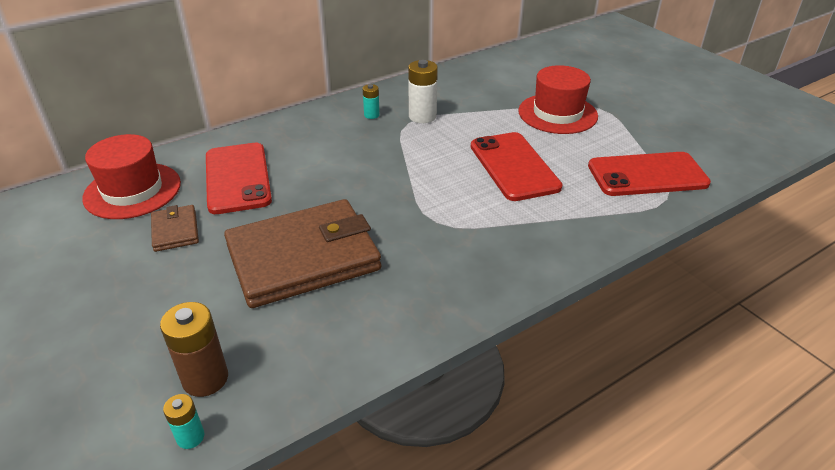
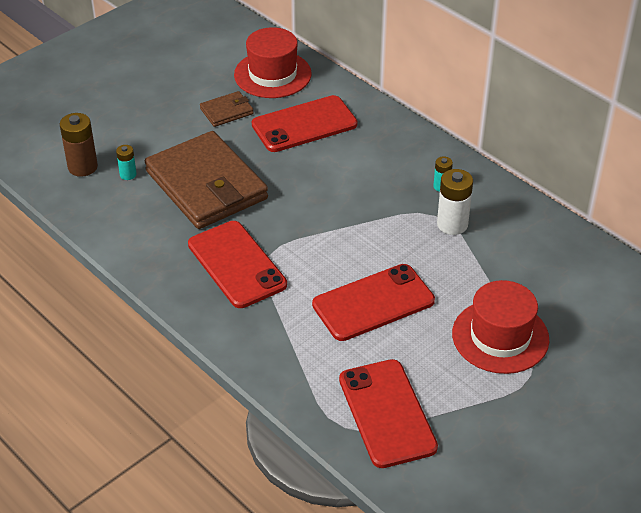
camera: 80 degrees right, 5 degrees up
turquoise battery [163,394,205,449] -> turquoise battery moved to [116,145,137,180]
none -> red phone [188,221,287,308]

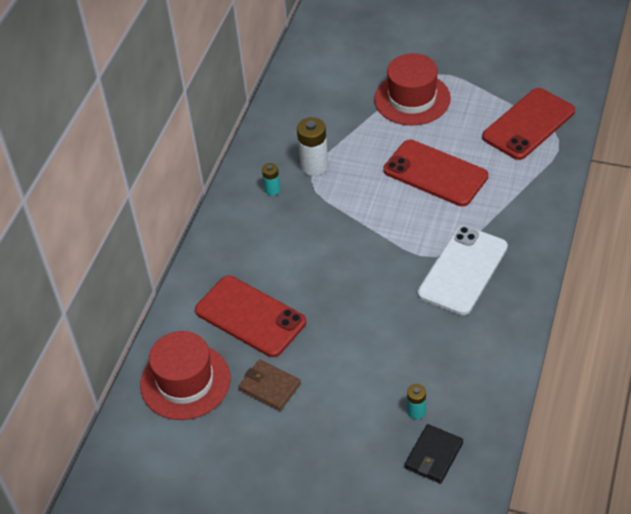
camera: 115 degrees left, 5 degrees up
brown battery [60,113,98,177] -> black wallet [405,424,463,484]
brown wallet [145,131,268,229] -> none
red phone [188,221,287,308] -> white phone [418,226,508,315]

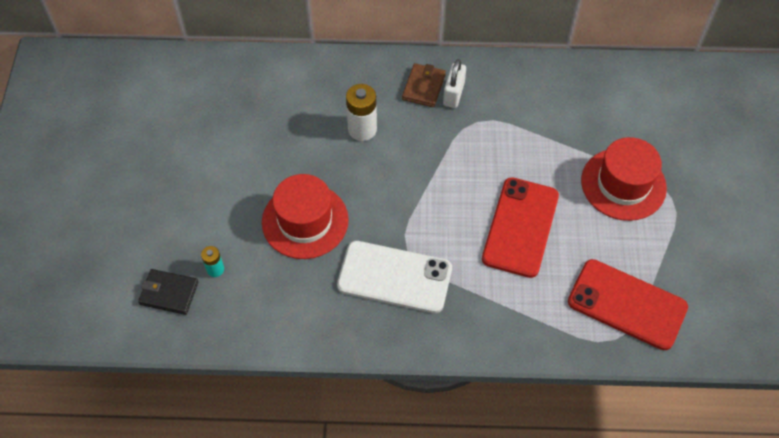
camera: 70 degrees right, 10 degrees up
red hat [140,331,231,420] -> red hat moved to [262,174,349,259]
red phone [195,276,306,357] -> none
brown wallet [238,360,301,411] -> brown wallet moved to [402,63,446,107]
turquoise battery [262,163,280,196] -> white padlock [443,59,466,108]
white battery [297,117,328,176] -> white battery moved to [346,84,377,141]

